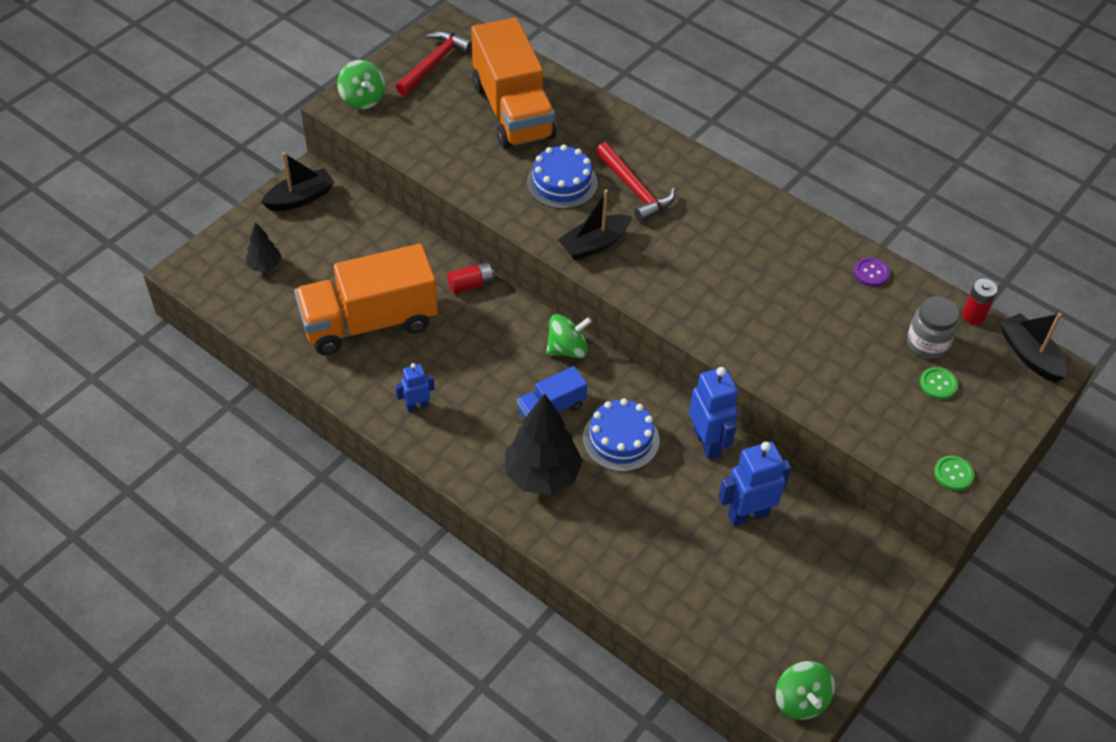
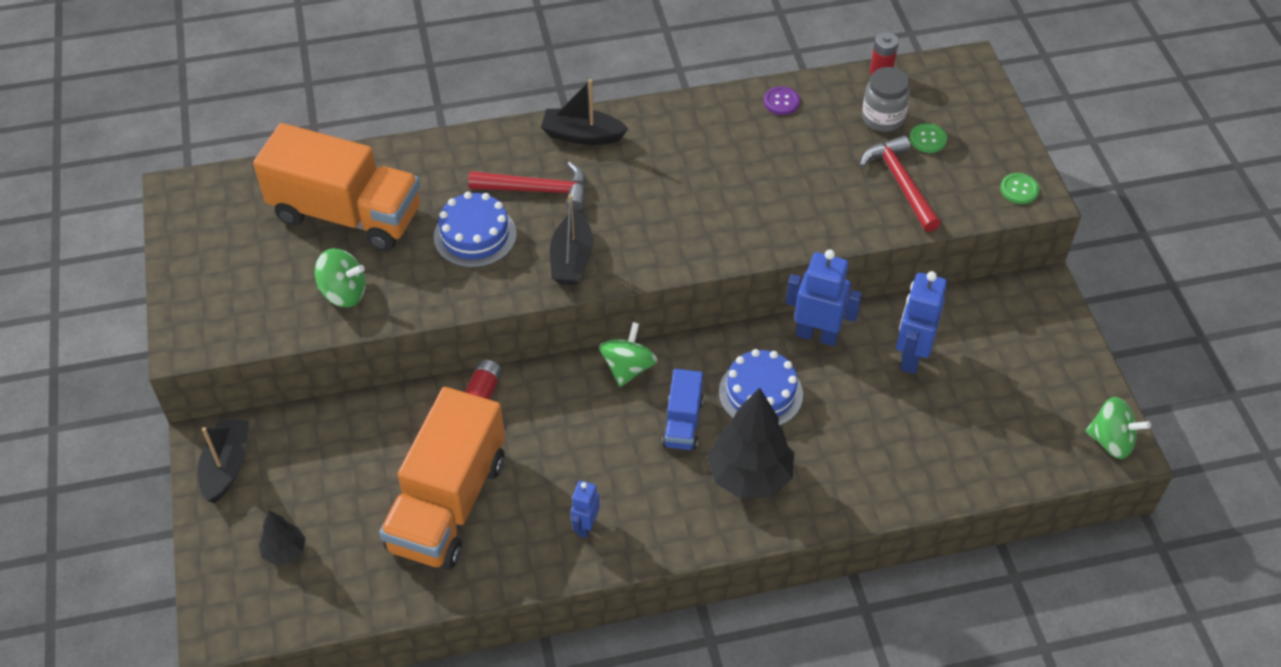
camera: 50 degrees left, 0 degrees up
green spinning top [337,60,385,110] -> green spinning top moved to [315,248,366,307]
red hammer [396,30,472,96] -> red hammer moved to [859,135,941,232]
black boat [1000,313,1067,382] -> black boat moved to [541,79,628,145]

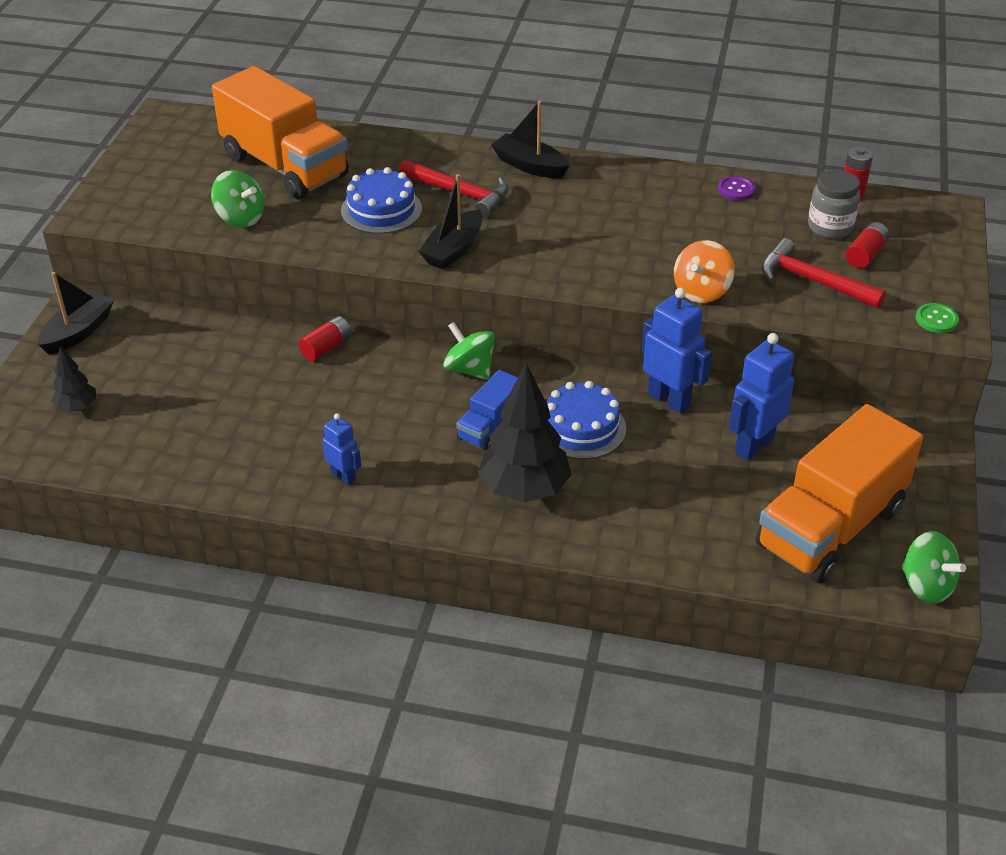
camera: 25 degrees right, 10 degrees down
orange truck [379,387,505,570] -> orange truck moved to [755,404,923,583]
blue robot [571,481,600,538] -> blue robot turned 90 degrees clockwise [322,413,361,485]
green spinning top [599,322,658,387] -> green spinning top turned 90 degrees counterclockwise [443,322,495,380]
red hammer [859,135,941,232] -> red hammer turned 60 degrees counterclockwise [762,238,886,308]
green button [910,123,947,153] -> red battery [846,222,890,269]
none -> orange spinning top [674,240,735,303]

